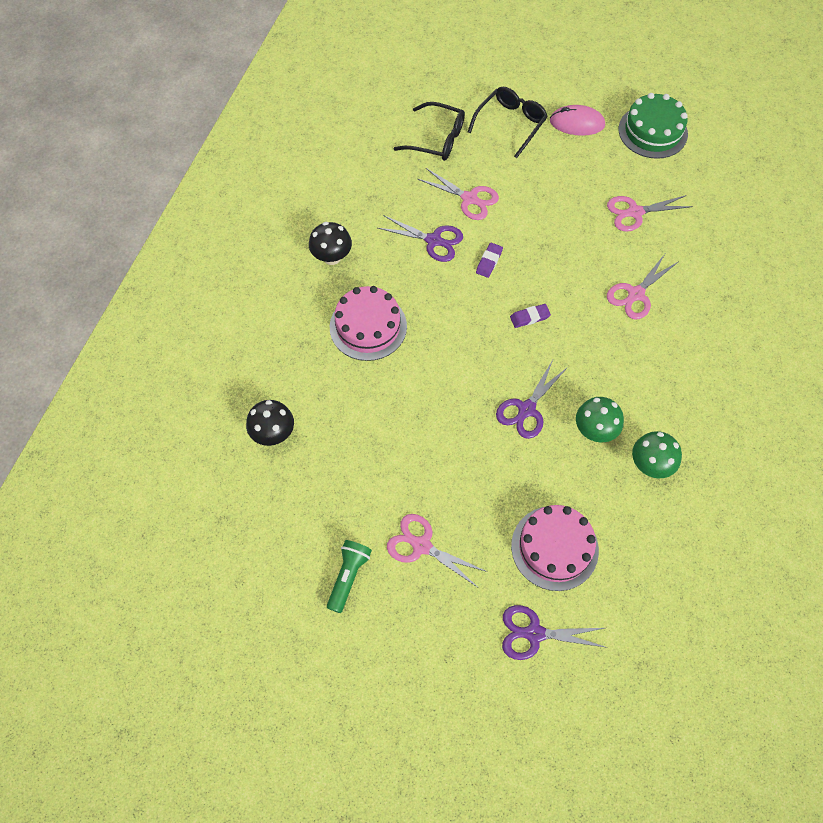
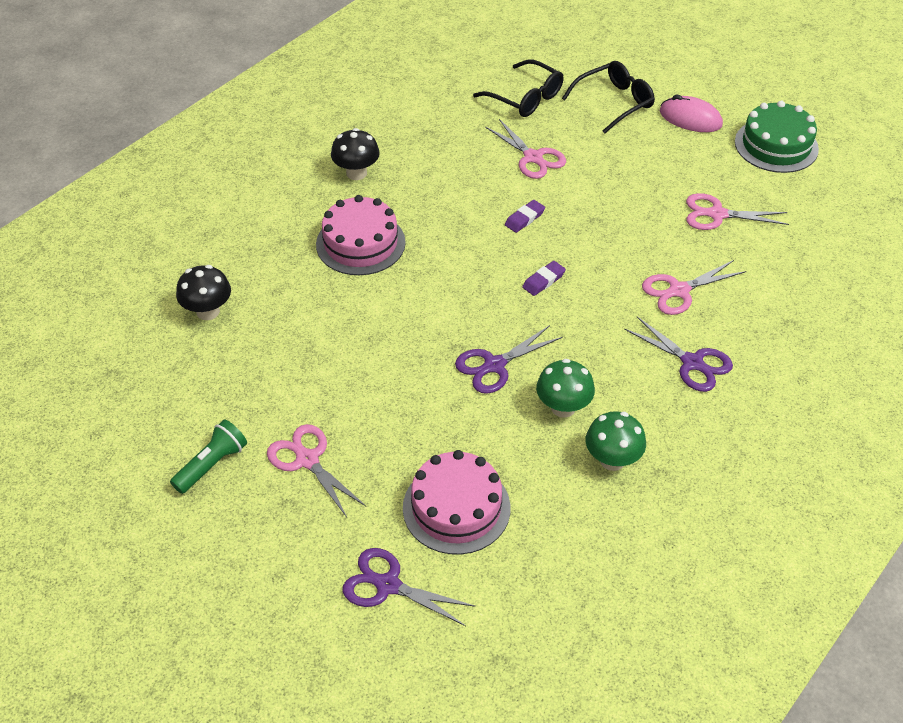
camera: 20 degrees right, 15 degrees down
purple scissors [378,215,463,262] -> purple scissors moved to [624,317,733,392]
purple eraser [510,304,551,328] -> purple eraser turned 45 degrees counterclockwise [522,261,566,296]

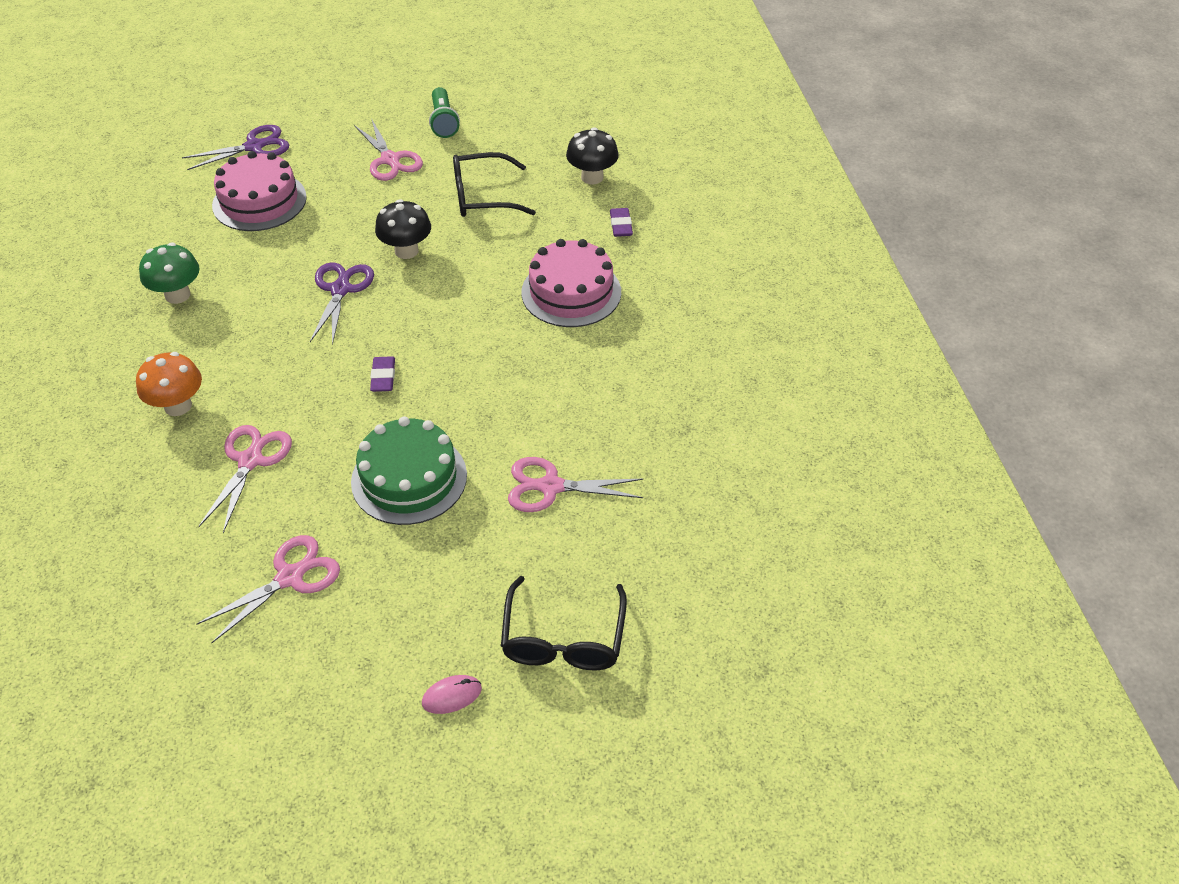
camera: 130 degrees right, 0 degrees up
pink scissors [267,424,366,517] -> pink scissors turned 60 degrees clockwise [354,118,423,181]
black mushroom [331,128,380,180] -> black mushroom moved to [375,199,431,259]
black glasses [473,60,564,117] -> black glasses moved to [453,152,536,217]
purple eraser [505,200,545,233] -> purple eraser moved to [610,208,633,237]
green mushroom [536,359,595,418] -> none
purple scissors [624,317,733,392] -> orange mushroom [136,352,202,416]
pink mouse [660,95,723,132] -> pink mouse [422,675,482,714], size x0.57
green cake [735,101,819,173] -> green cake moved to [351,416,467,525]

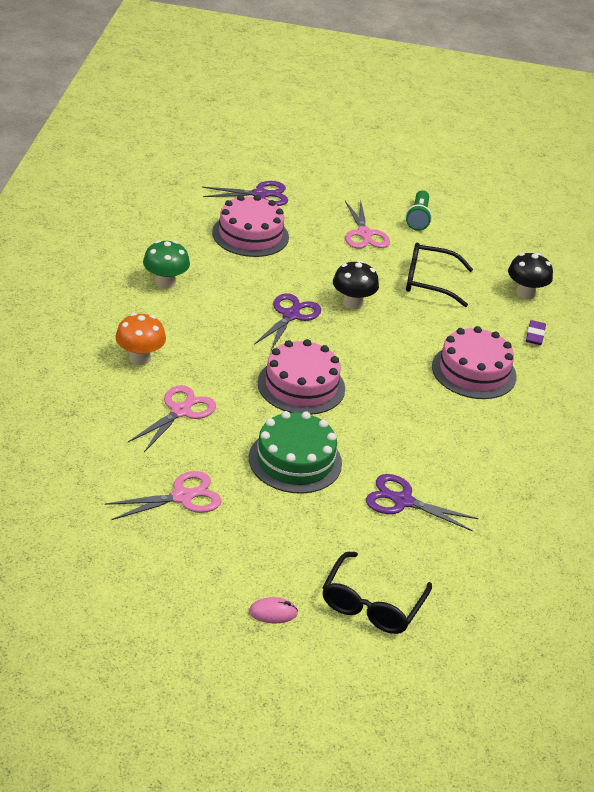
camera: 15 degrees right, 10 degrees down
purple eraser [370,356,395,392] -> pink cake [258,339,345,415]
pink scissors [508,457,643,512] -> purple scissors [366,474,479,532]

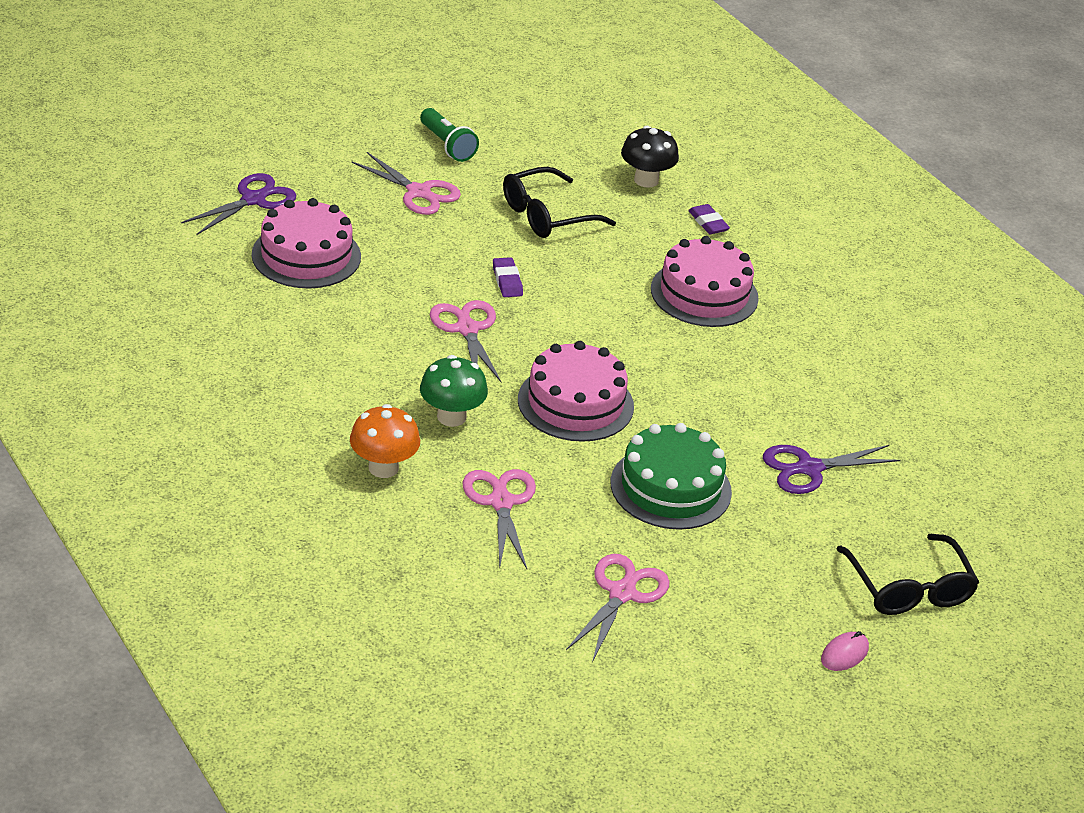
camera: 40 degrees left, 0 degrees up
green mushroom [143,240,190,289] -> green mushroom moved to [420,355,488,427]
purple scissors [254,293,321,352] -> pink scissors [430,300,501,382]
black mushroom [333,260,379,309] -> purple eraser [493,257,523,297]

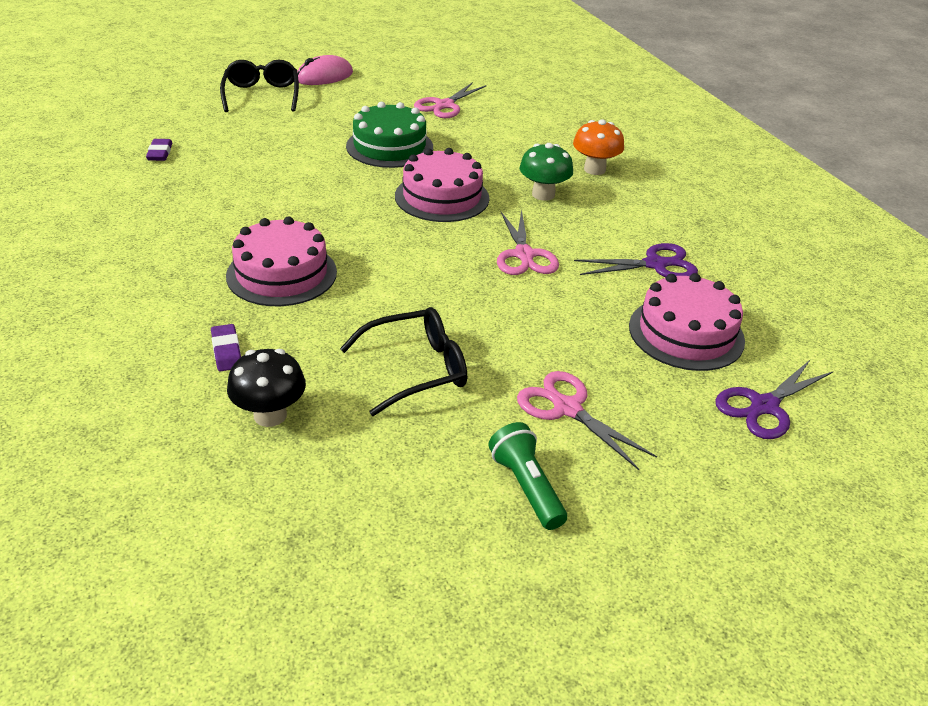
camera: 170 degrees left, 0 degrees up
pink scissors [463,469,536,569] -> none
purple eraser [493,257,523,297] -> purple eraser moved to [146,139,172,161]
purple scissors [763,445,901,494] -> purple scissors moved to [574,243,698,277]
pink mouse [821,631,869,671] -> pink mouse [297,55,353,85], size x1.74

